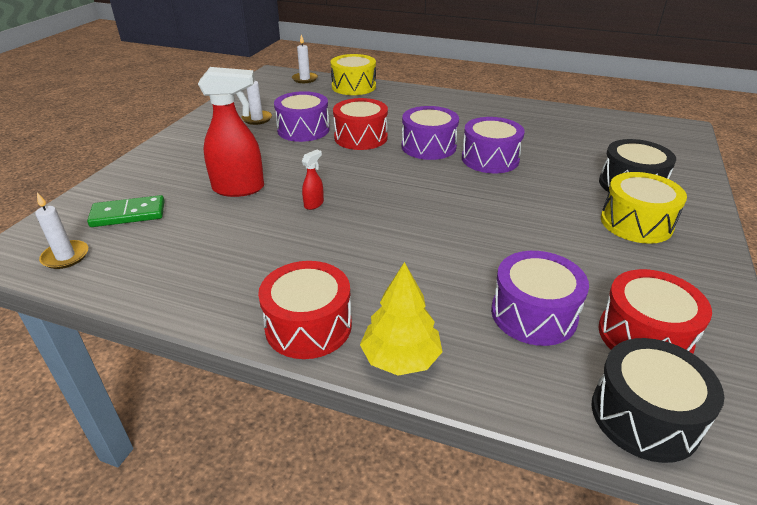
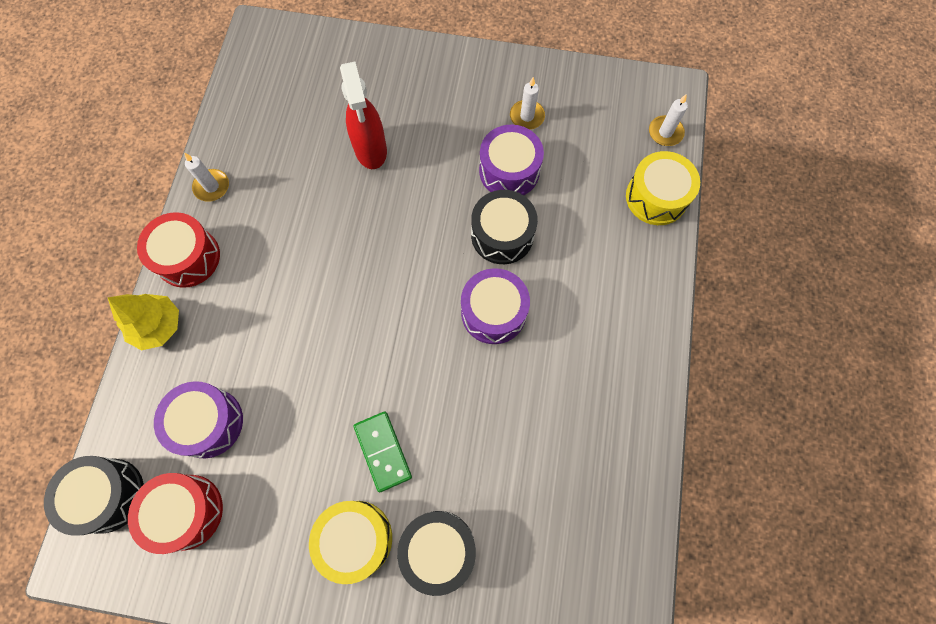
camera: 80 degrees right, 35 degrees up
white candle [35,192,88,269] -> white candle moved to [184,153,229,202]
green domino [87,195,165,227] -> green domino moved to [354,411,412,492]
red spray bottle [302,150,324,210] -> none
red drum [333,98,388,150] -> black drum [471,190,538,264]
purple drum [462,117,525,173] -> none

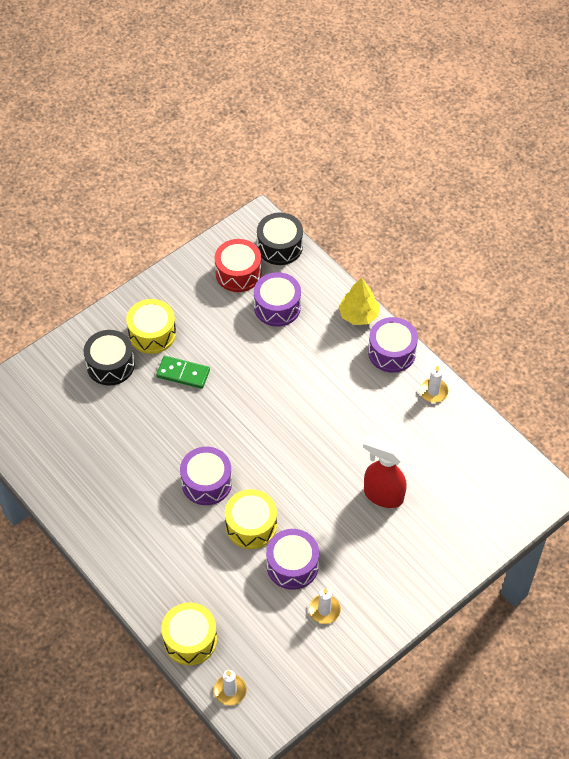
camera: 130 degrees right, 15 degrees down
red drum [137,212,220,288] -> purple drum [368,317,418,373]
black drum [471,190,538,264] -> yellow drum [225,489,277,549]

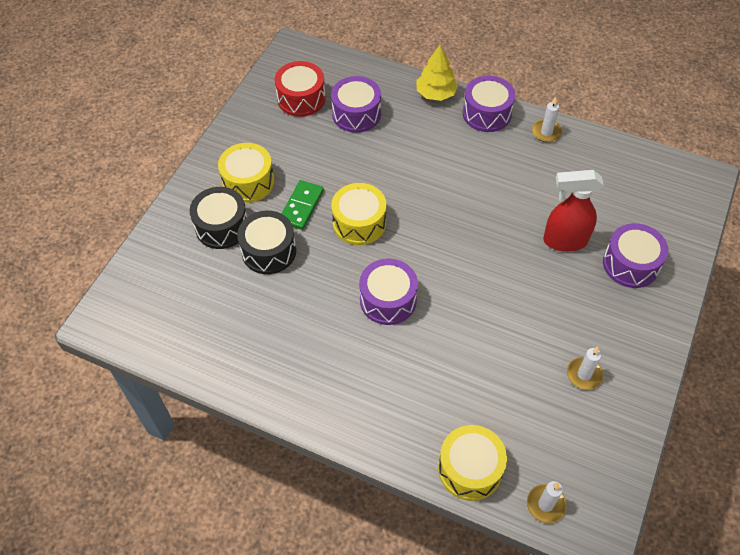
camera: 25 degrees left, 0 degrees up
green domino [156,356,210,389] -> green domino turned 60 degrees counterclockwise [281,180,324,230]
yellow drum [225,489,277,549] -> yellow drum moved to [331,183,387,245]
black drum [257,212,303,265] -> black drum moved to [237,211,296,274]
purple drum [266,529,319,590] -> purple drum moved to [603,223,668,288]

